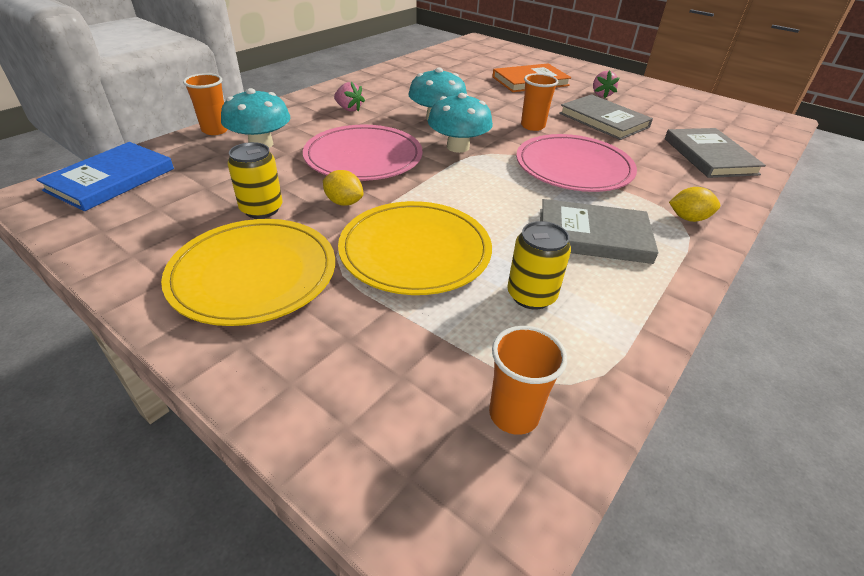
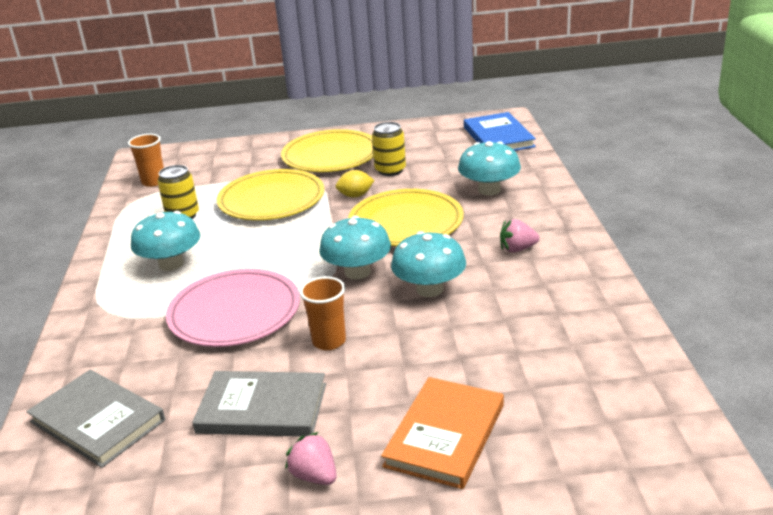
camera: 140 degrees right, 10 degrees down
orange cup [183,73,228,135] -> none
pink plate [303,125,423,181] -> yellow plate [348,189,464,246]
grey book [540,199,659,264] -> turquoise mushroom [131,211,200,271]
yellow lemon [669,187,720,222] -> none

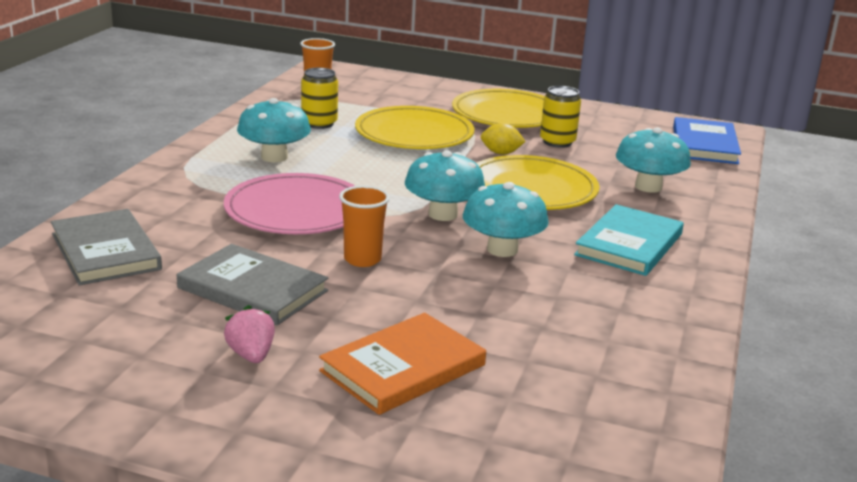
camera: 20 degrees right, 5 degrees down
pink strawberry [500,219,539,253] -> turquoise book [574,204,684,276]

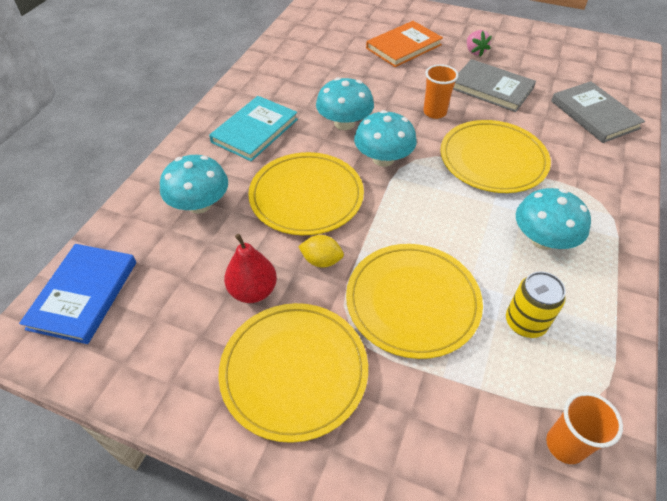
camera: 175 degrees left, 25 degrees up
pink plate [224,173,355,234] -> yellow plate [440,120,551,193]
yellow can [540,86,581,148] -> red pear [224,234,277,303]

